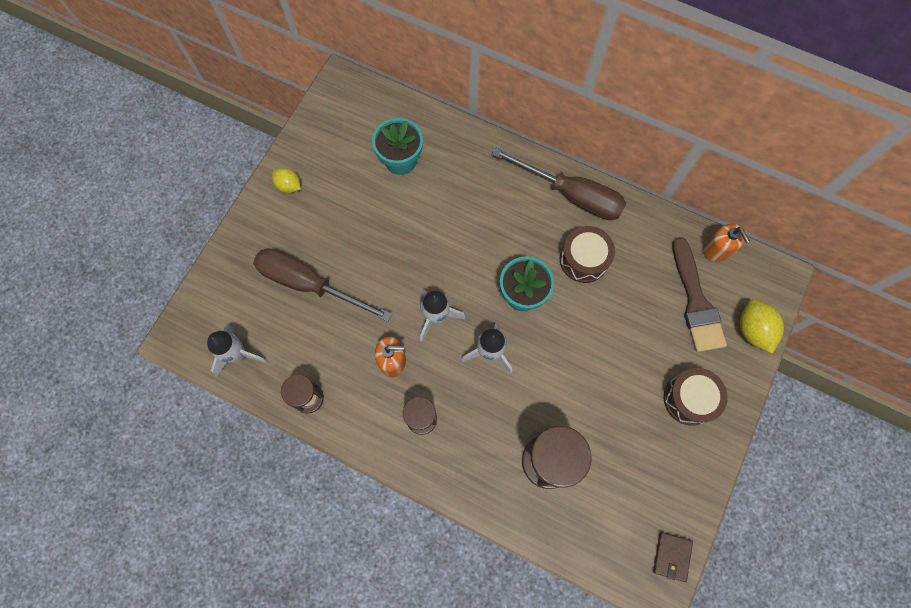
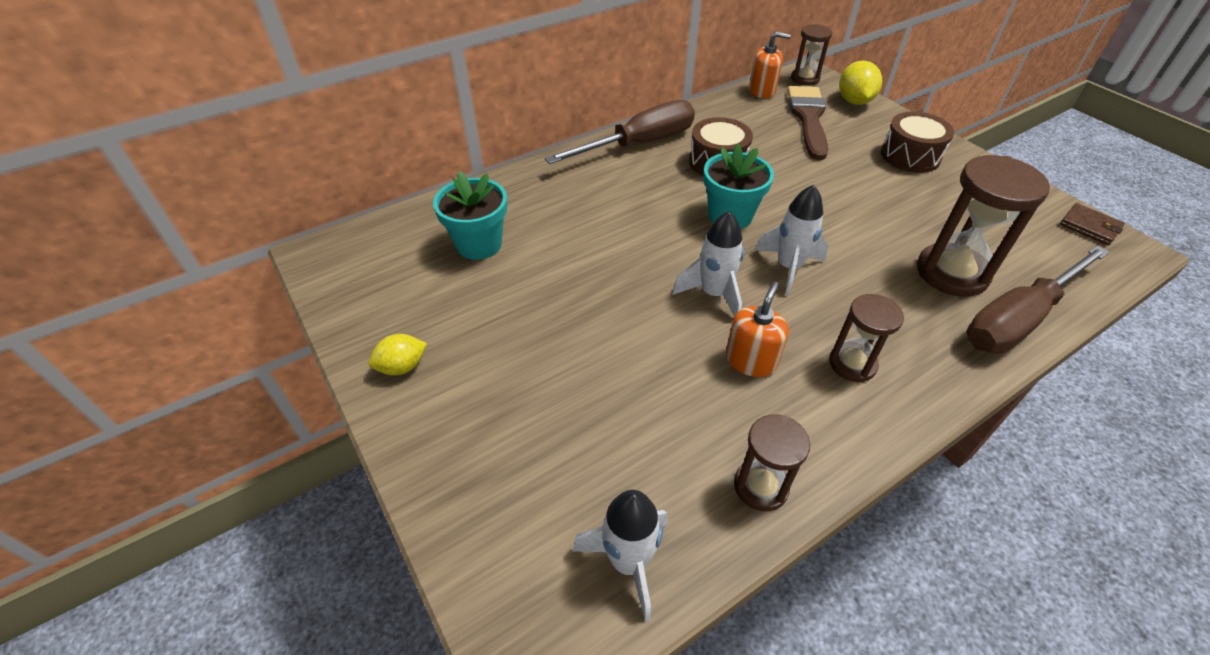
camera: 60 degrees left, 25 degrees down
brown screwdriver [253,248,392,322] -> brown screwdriver moved to [967,245,1110,354]
brown brush [672,237,727,352] -> brown brush turned 105 degrees counterclockwise [787,86,828,160]
yellow lemon [740,299,784,354] -> yellow lemon turned 75 degrees clockwise [839,61,882,105]
none -> brown hourglass [791,24,832,86]

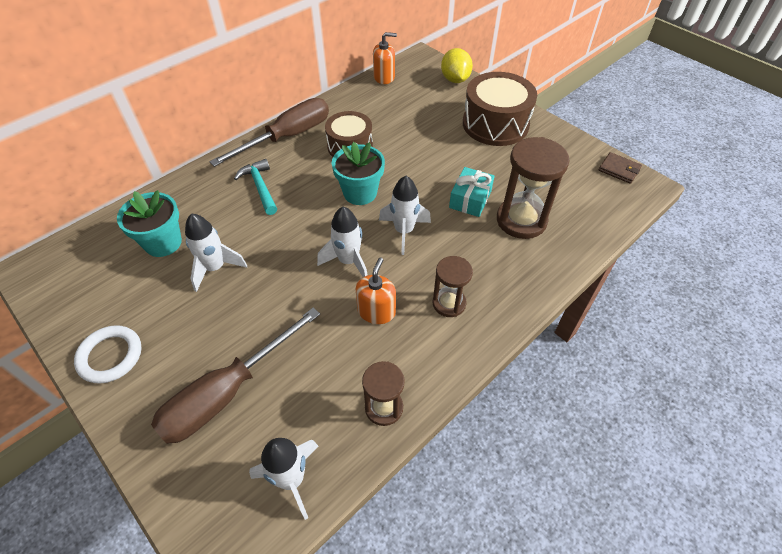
camera: 10 degrees left, 5 degrees up
yellow lemon [369,334,427,375] -> white ring [74,325,141,384]
brown brush [787,86,828,160] -> none
brown hourglass [791,24,832,86] -> none
brown drum [881,111,954,173] -> brown drum [463,72,537,146], size x1.52
brown screwdriver [967,245,1110,354] -> brown screwdriver moved to [151,307,320,444]
none -> white rocket [185,214,247,292]
none -> turquoise hammer [234,159,277,215]
none -> turquoise gift [449,167,495,217]

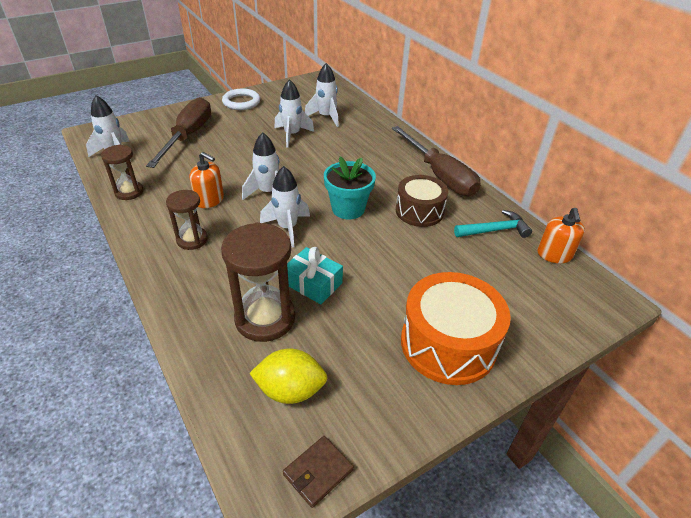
camera: 100 degrees right, 10 degrees down
turquoise flower pot [117,190,182,257] -> white rocket [305,63,339,127]
brown screwdriver [151,307,320,444] -> brown screwdriver turned 45 degrees clockwise [146,97,211,168]
turquoise hammer [234,159,277,215] -> turquoise hammer moved to [454,210,532,238]
yellow lemon [441,48,473,83] -> yellow lemon moved to [249,348,328,404]
brown drum [463,72,537,146] -> orange drum [401,272,511,385]

